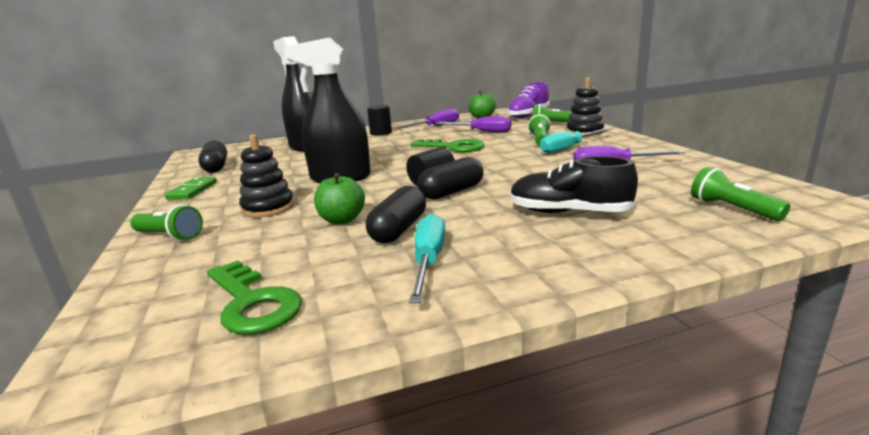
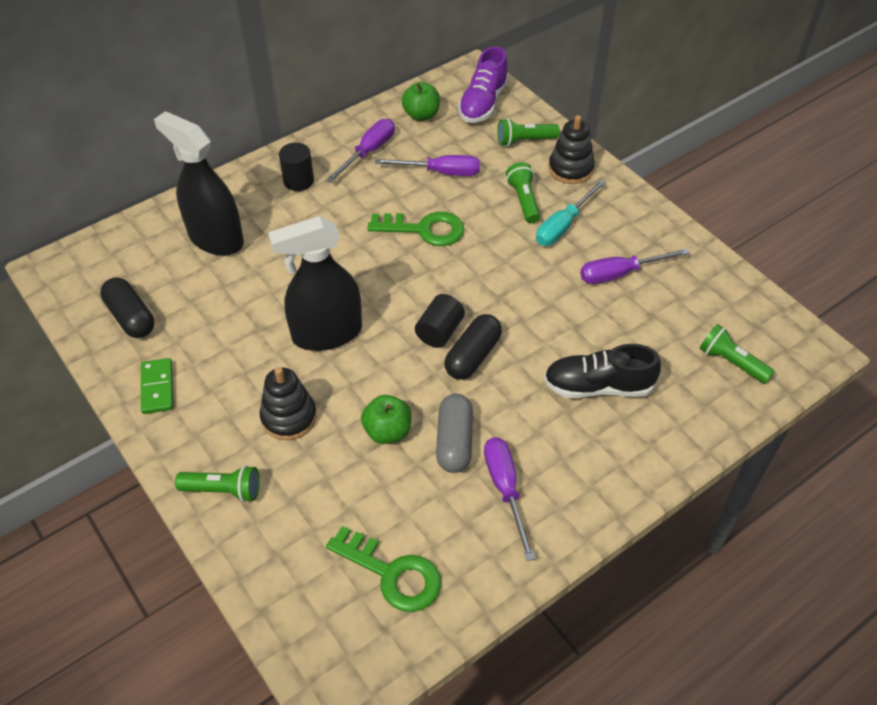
camera: 20 degrees left, 30 degrees up
black capsule [366,186,426,243] -> grey capsule [436,394,473,473]
turquoise screwdriver [409,213,445,303] -> purple screwdriver [484,437,535,561]

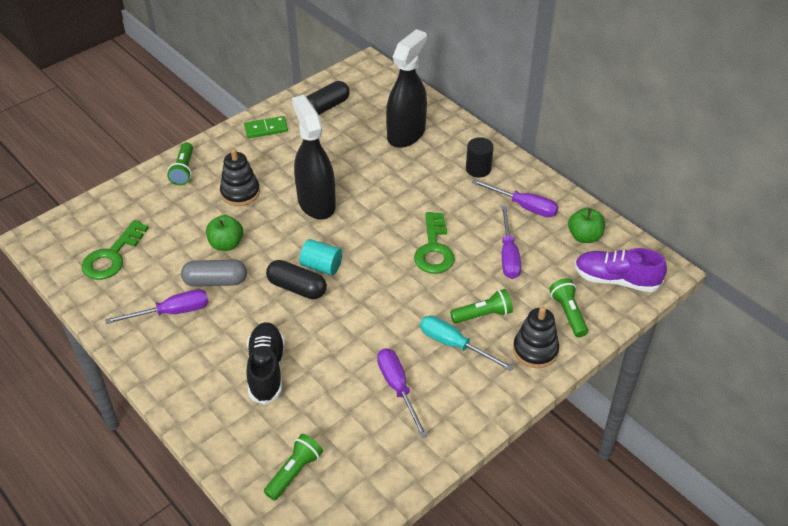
camera: 85 degrees right, 5 degrees down
black cylinder [415,294,465,348] -> turquoise cylinder [299,239,342,275]

